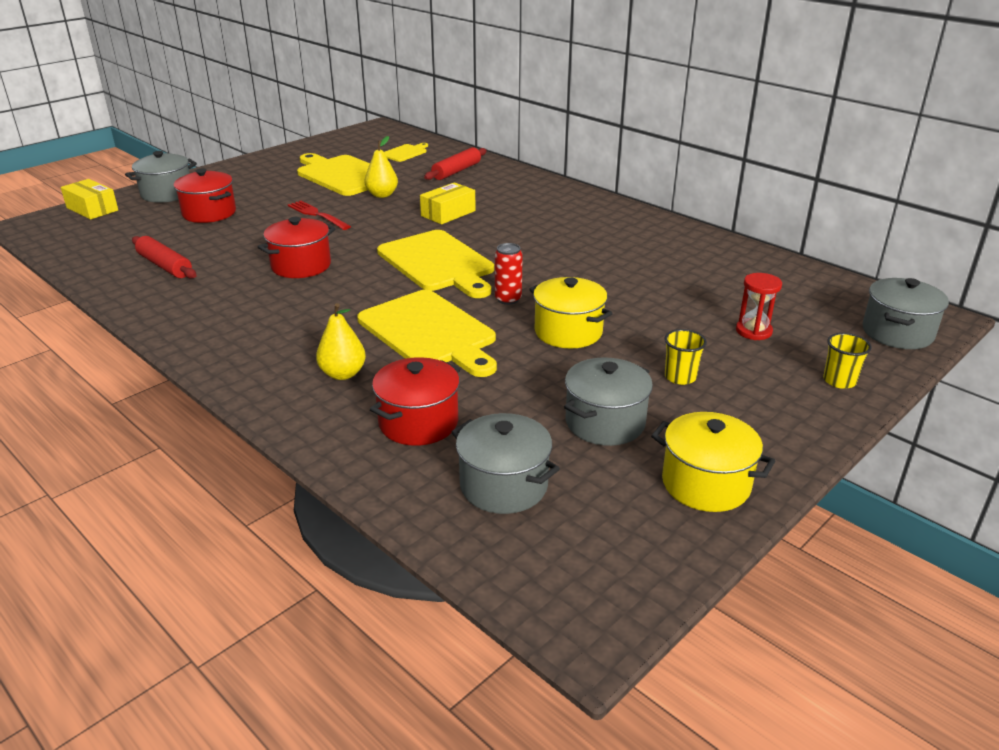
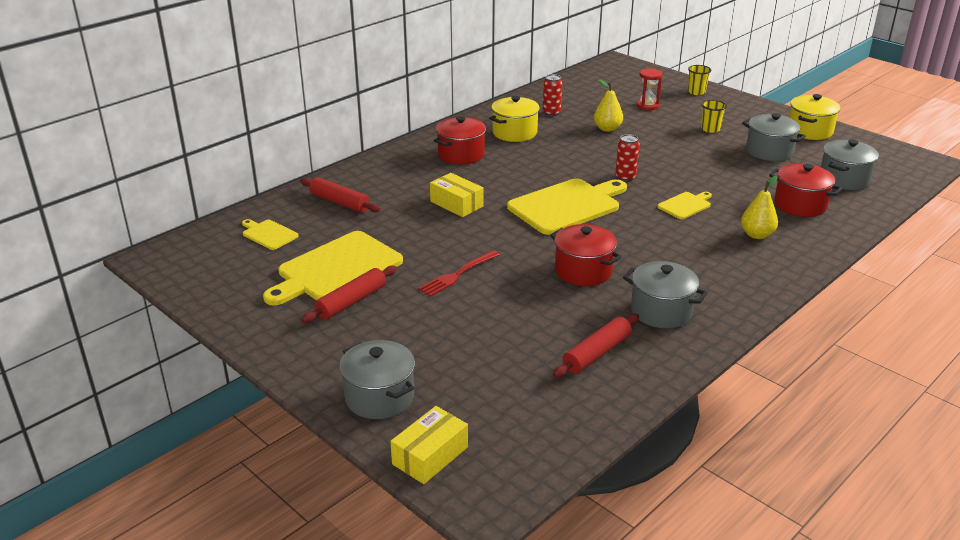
camera: 90 degrees left, 0 degrees up
red pot [174,168,236,223] -> red pot moved to [434,116,488,165]
yellow cutting board [357,290,497,377] -> yellow cutting board [657,192,712,219], size x0.48
yellow pear [364,136,398,198] -> yellow pear moved to [594,79,623,132]
yellow pot [529,277,613,349] -> yellow pot moved to [489,96,541,142]
grey pot [862,278,949,349] -> grey pot moved to [623,261,708,328]
none -> red rolling pin [301,266,397,323]
none -> red can [543,74,562,116]

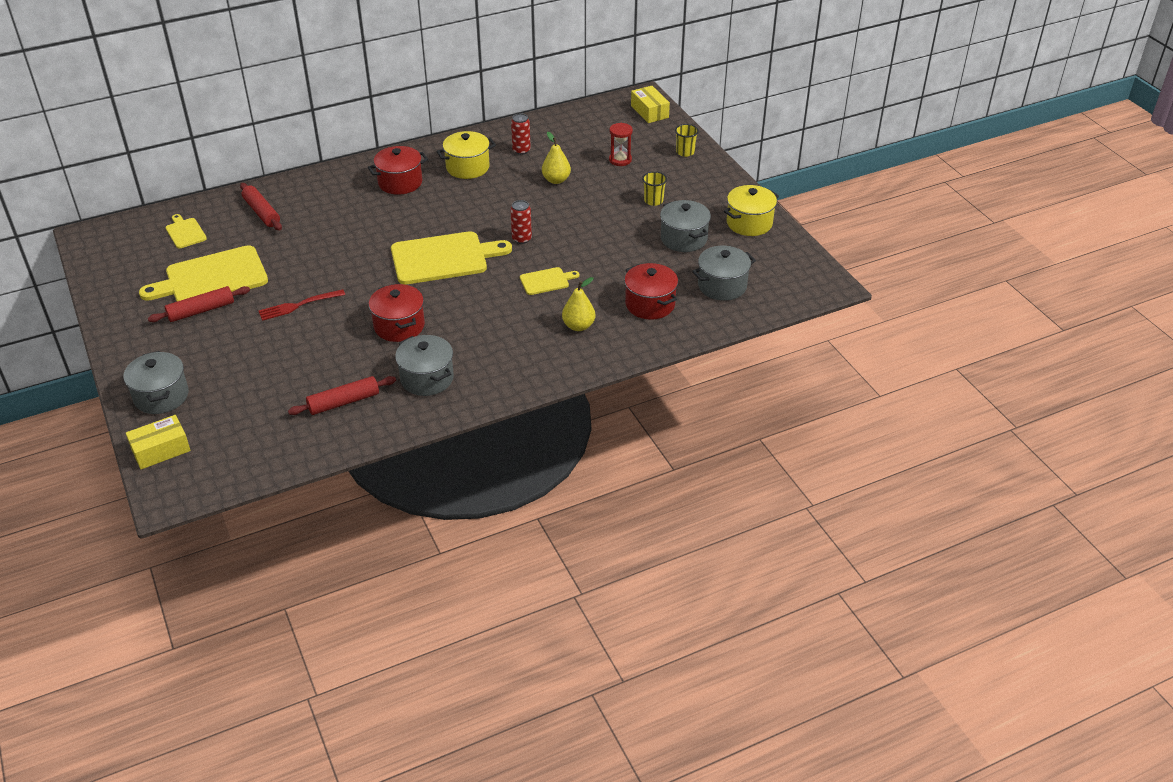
camera: 20 degrees right, 10 degrees up
yellow box [430,173,484,217] -> yellow box moved to [631,86,670,123]

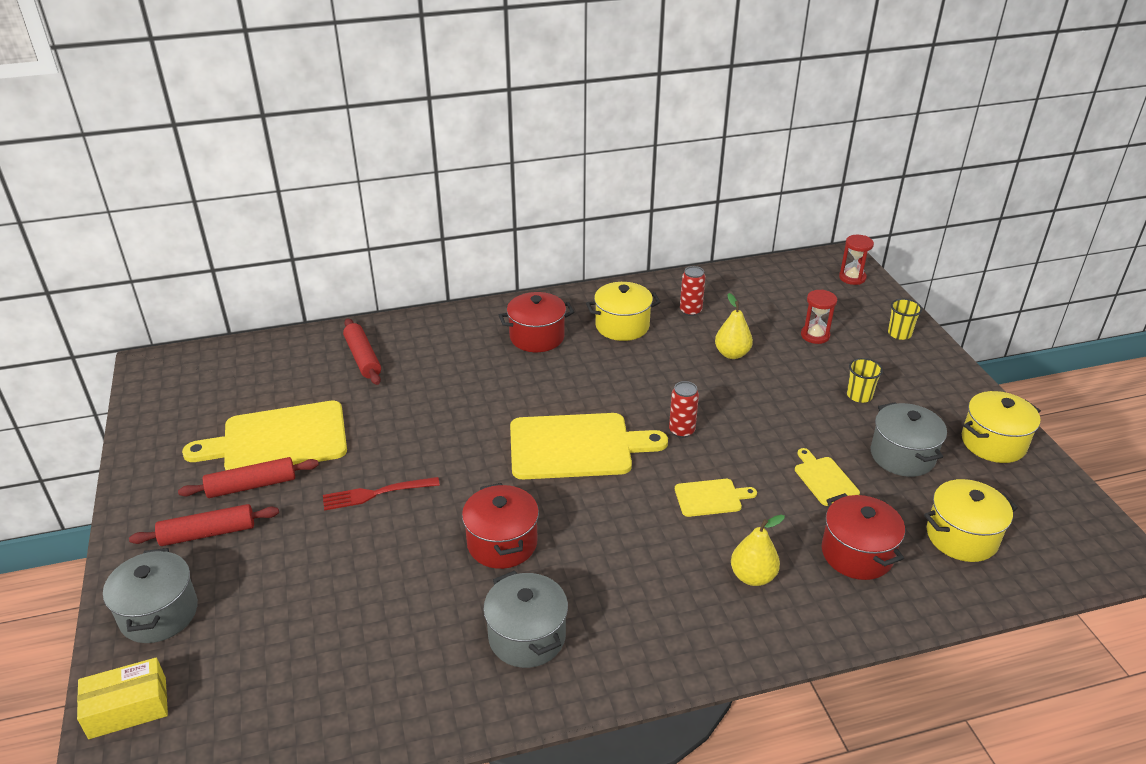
camera: 10 degrees right, 5 degrees down
yellow cutting board [166,214,207,248] -> yellow cutting board moved to [795,448,860,506]
red rolling pin [288,376,396,415] -> red rolling pin moved to [129,504,279,546]
yellow box [631,86,670,123] -> red hourglass [839,235,874,285]
grey pot [692,246,756,301] -> yellow pot [924,479,1018,562]

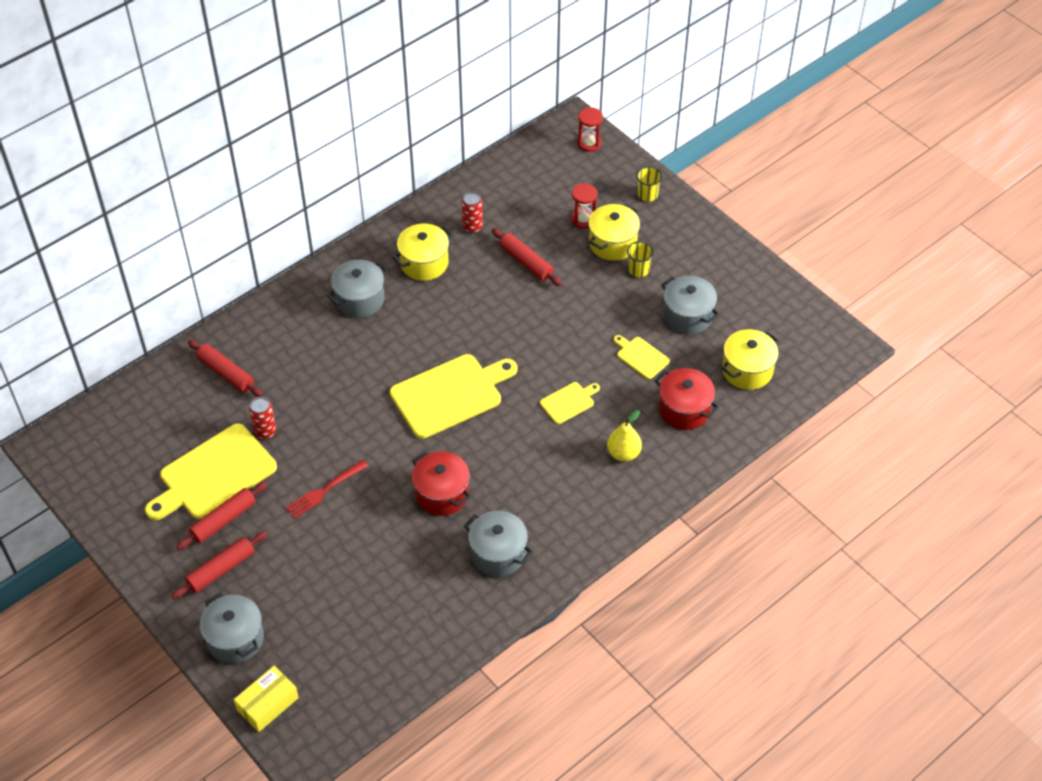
camera: 25 degrees left, 15 degrees up
red pot [499,292,574,352] -> grey pot [327,260,388,318]
red can [669,381,699,438] -> red can moved to [249,397,276,439]
yellow pear [715,293,753,359] -> red rolling pin [492,228,562,286]
yellow pot [962,391,1041,463] -> yellow pot moved to [588,204,640,261]

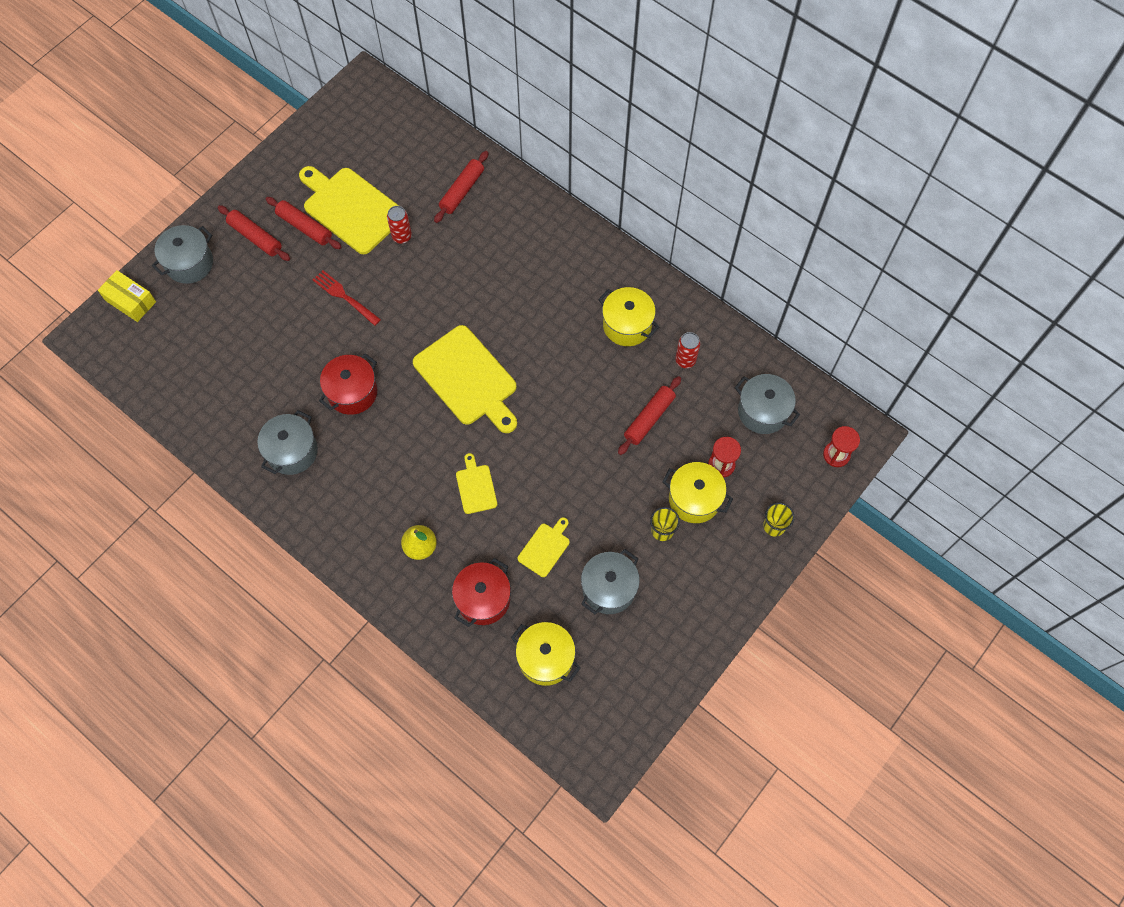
camera: 80 degrees right, 15 degrees up
grey pot [327,260,388,318] -> grey pot moved to [735,374,800,434]
yellow cutting board [540,382,600,424] -> yellow cutting board turned 150 degrees counterclockwise [456,453,497,514]

